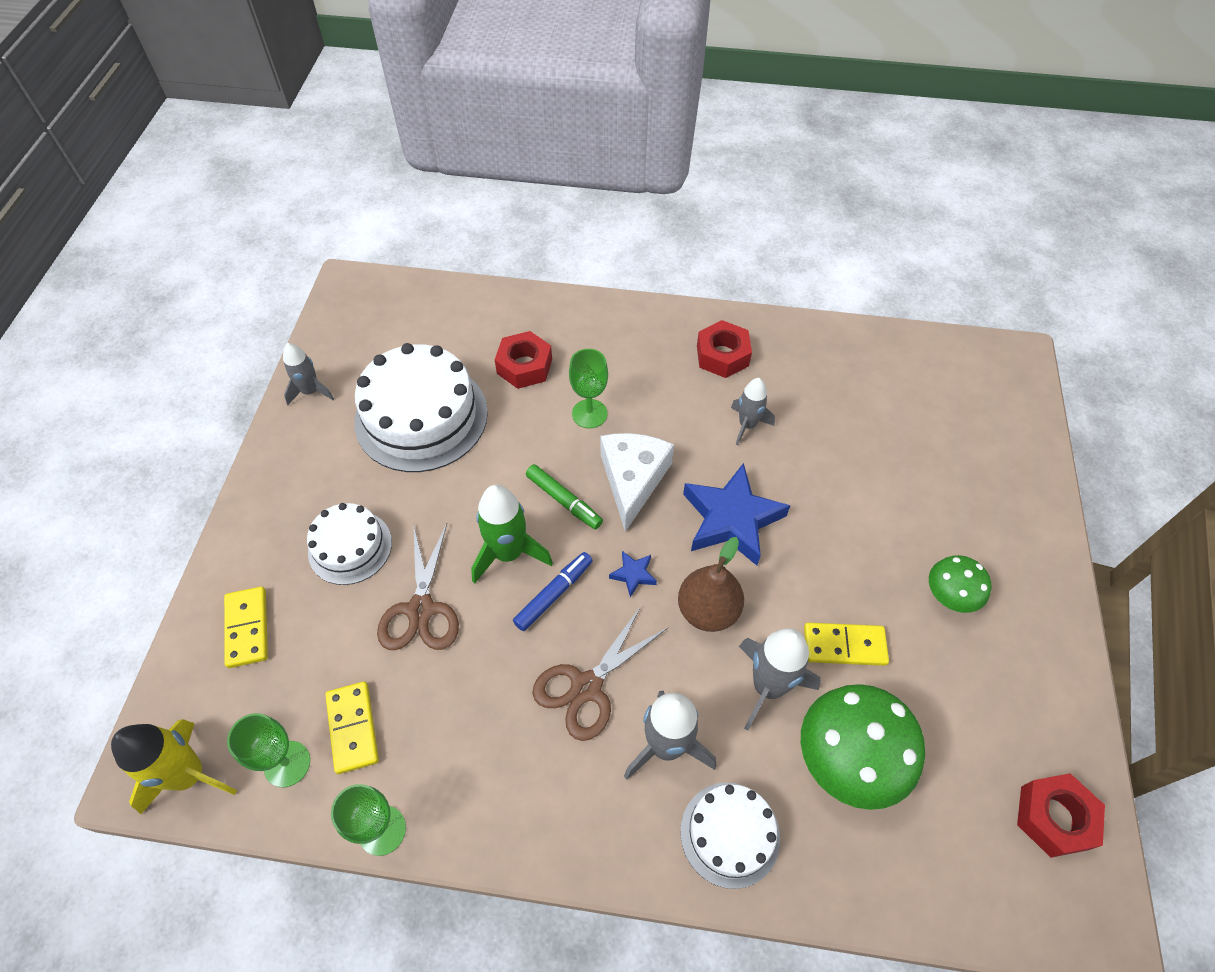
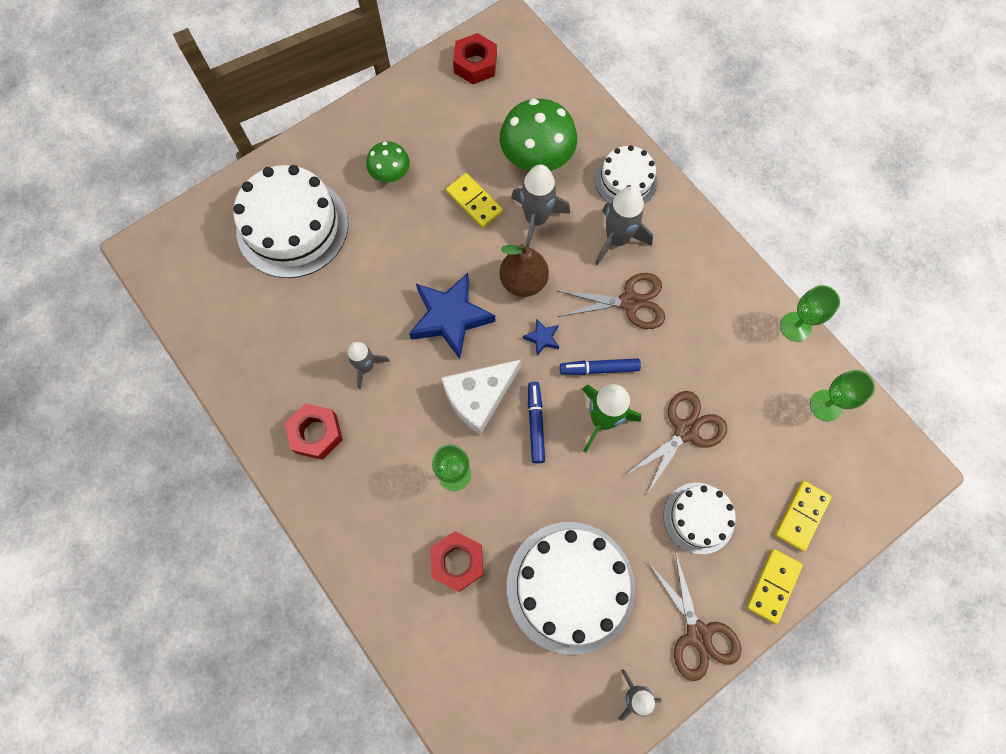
camera: 135 degrees left, 15 degrees up
yellow rocket [111,719,237,814] -> none
yellow domino [325,682,379,774] -> yellow domino moved to [747,549,803,624]
green marker [526,464,603,529] -> blue marker [528,382,545,463]
none -> white cake [234,165,348,278]
none -> brown scissors [648,550,741,681]

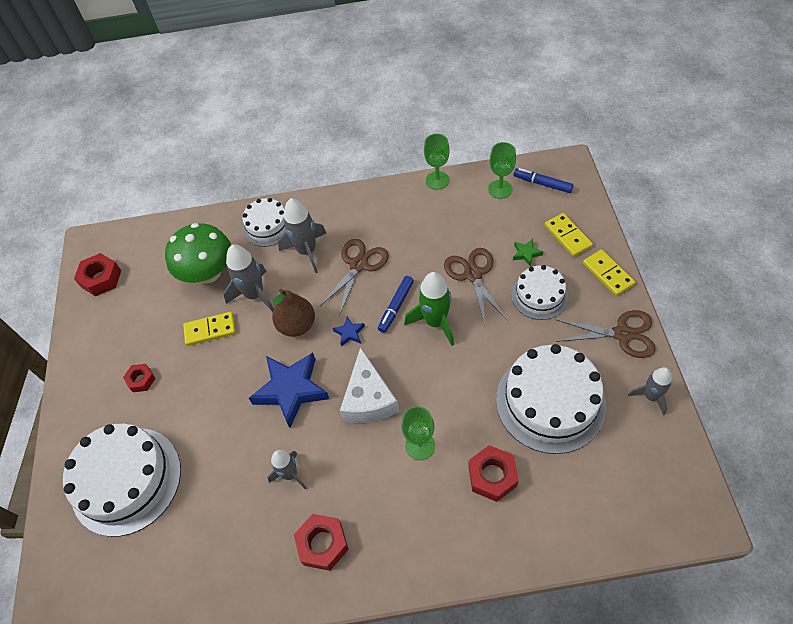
camera: 55 degrees left, 15 degrees down
green mushroom [366,141,410,183] -> red nut [123,364,156,392]
blue marker [528,382,545,463] -> blue marker moved to [513,168,574,193]
none -> green star [513,239,543,267]

